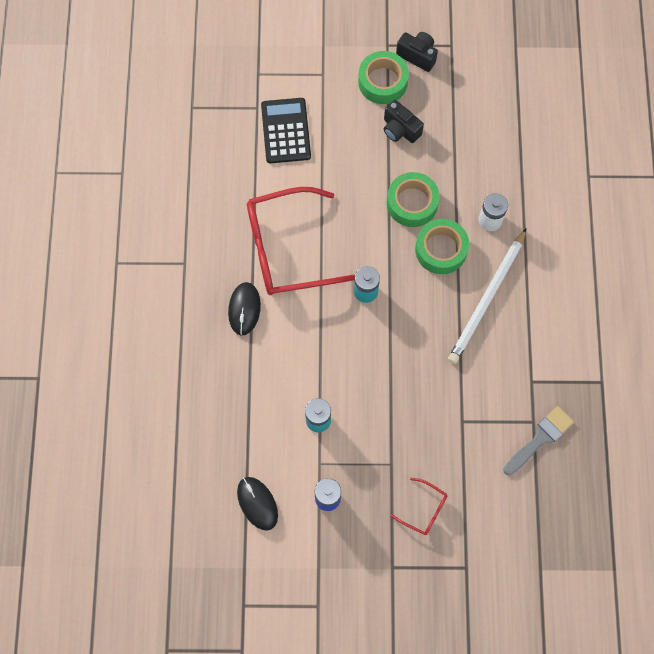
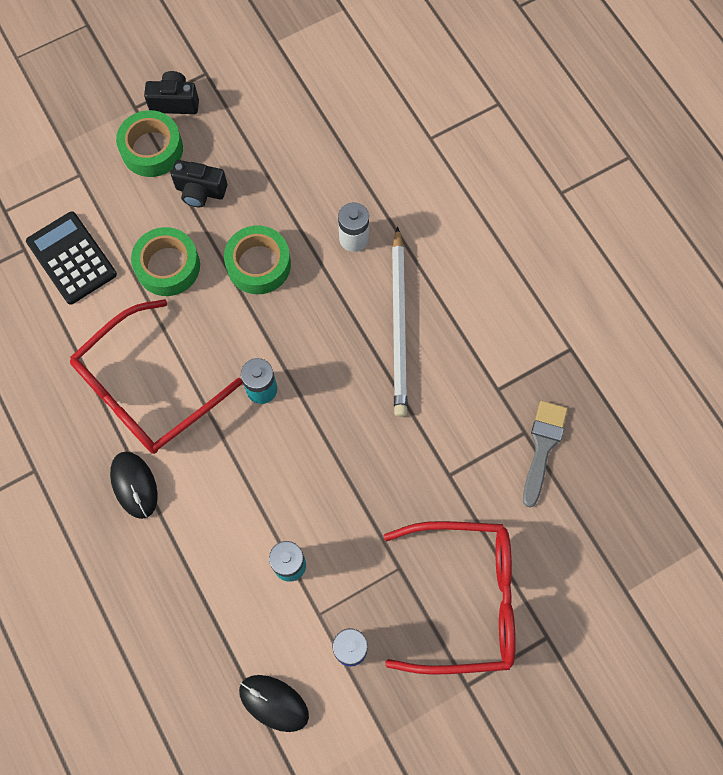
camera: 30 degrees left, 0 degrees up
red glasses [390,478,447,535] -> red glasses [383,521,516,675], size x2.32
green tape [415,219,469,274] -> green tape moved to [131,227,200,296]

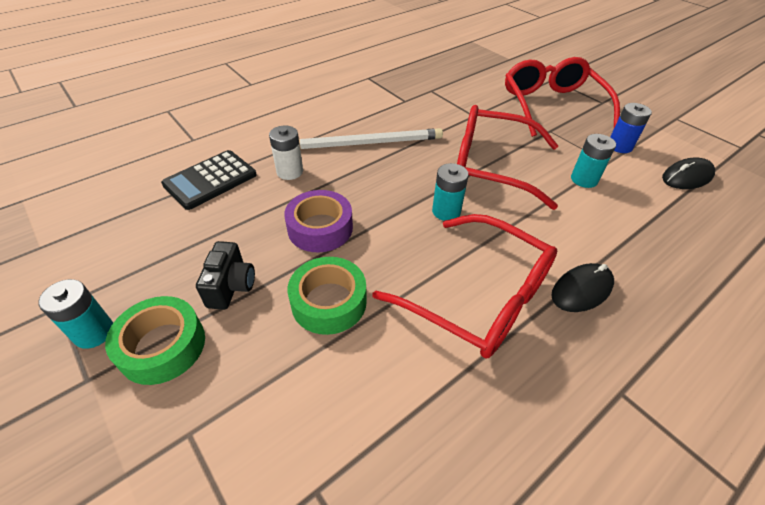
camera: 100 degrees left, 25 degrees down
black calculator [26,211,117,304] -> black calculator moved to [161,150,257,210]
black camera [144,71,199,114] -> turquoise battery [39,279,113,349]
green tape [224,226,291,294] -> purple tape [284,190,353,252]
black mouse [239,675,309,732] -> black mouse turned 45 degrees clockwise [662,158,715,189]
grey brush [523,401,568,507] -> none
none -> red glasses [457,105,558,210]

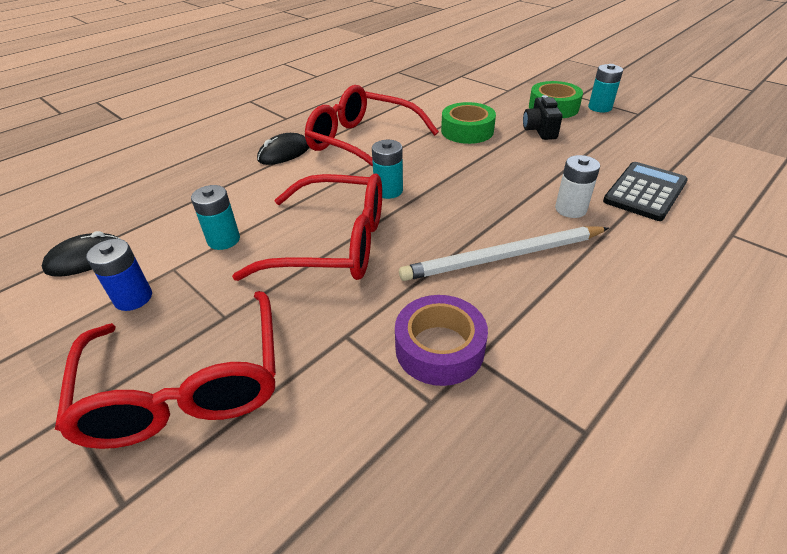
camera: 175 degrees right, 5 degrees down
purple tape [284,190,353,252] -> purple tape moved to [395,295,488,386]

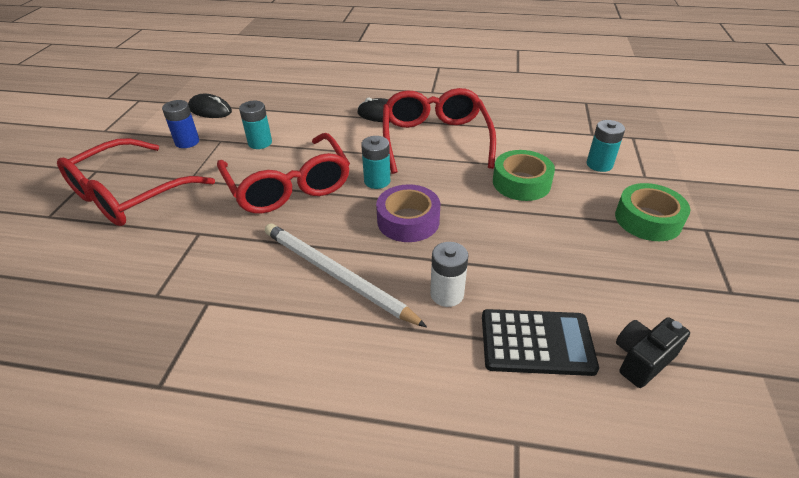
camera: 55 degrees right, 0 degrees up
purple tape [395,295,488,386] -> purple tape moved to [376,184,440,242]
black camera [523,95,563,140] -> black camera moved to [616,317,690,388]
turquoise battery [588,64,623,113] -> turquoise battery moved to [586,120,625,172]

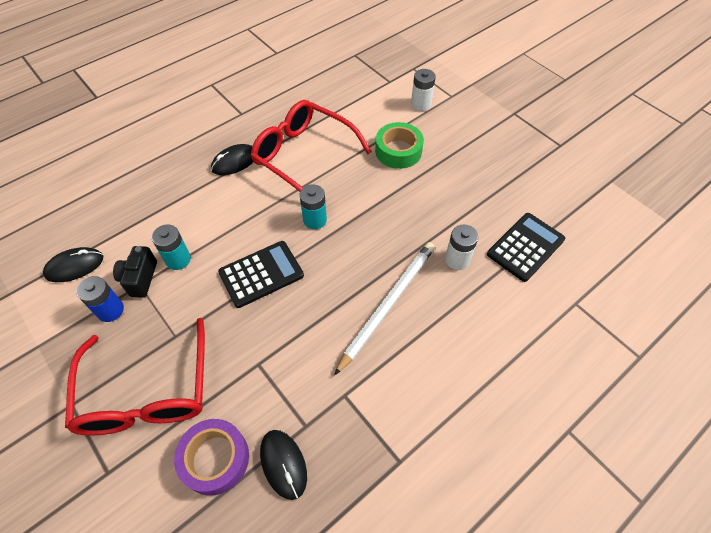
camera: 50 degrees left, 15 degrees up
red glasses [217,133,350,214] -> black calculator [218,241,304,308]
white pencil [265,223,427,327] -> white pencil turned 135 degrees clockwise [334,242,435,376]
purple tape [376,184,440,242] -> purple tape moved to [174,419,249,496]
turquoise battery [586,120,625,172] -> white battery [411,69,436,111]
green tape [615,183,690,241] -> none
black camera [616,317,690,388] -> black camera moved to [113,246,157,298]
none -> black mouse [260,430,307,500]

